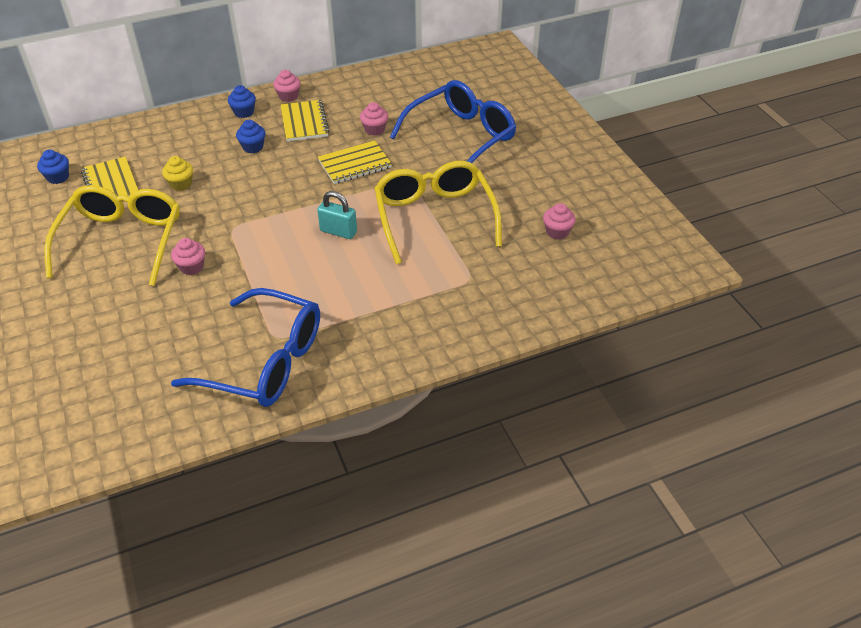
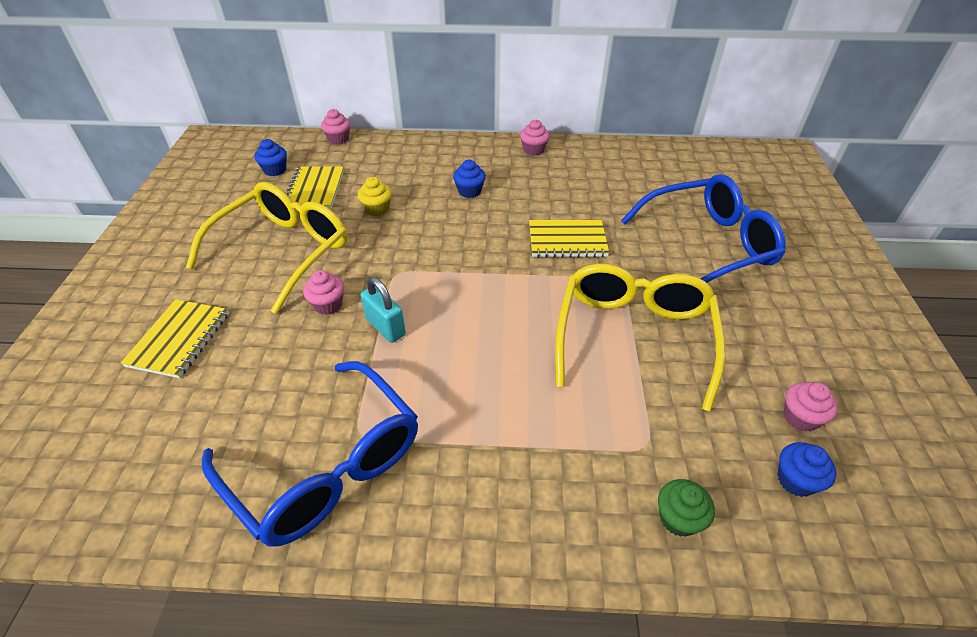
camera: 25 degrees right, 0 degrees up
blue cupcake [228,85,256,118] -> blue cupcake moved to [777,442,836,497]
yellow notebook [280,100,329,141] -> yellow notebook moved to [121,299,229,378]
turquoise padlock [317,191,357,239] -> turquoise padlock moved to [360,277,406,343]
pink cupcake [360,102,388,136] -> pink cupcake moved to [321,109,350,145]
none -> green cupcake [658,479,715,537]

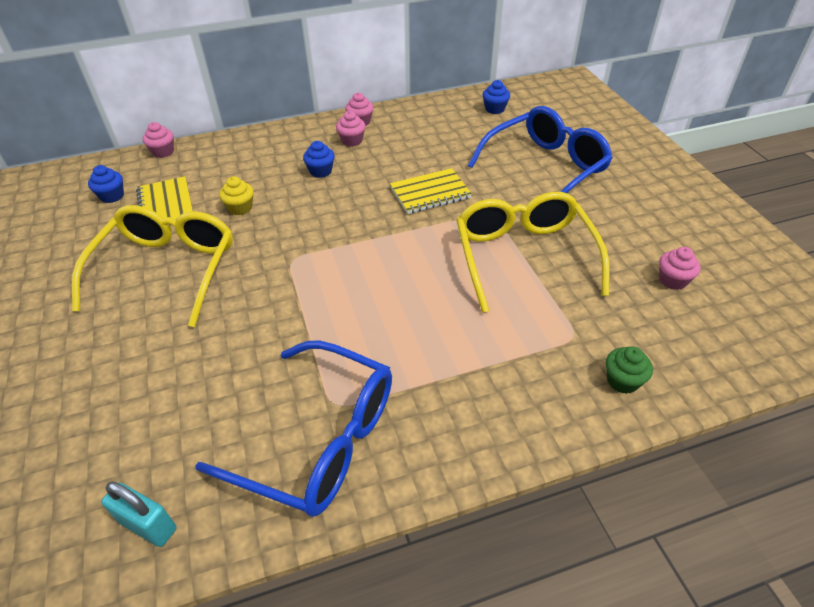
camera: 20 degrees left, 0 degrees up
yellow notebook [121,299,229,378] -> none
pink cupcake [303,270,344,315] -> pink cupcake moved to [336,111,365,147]
turquoise padlock [360,277,406,343] -> turquoise padlock moved to [101,481,176,547]
blue cupcake [777,442,836,497] -> blue cupcake moved to [482,80,510,114]

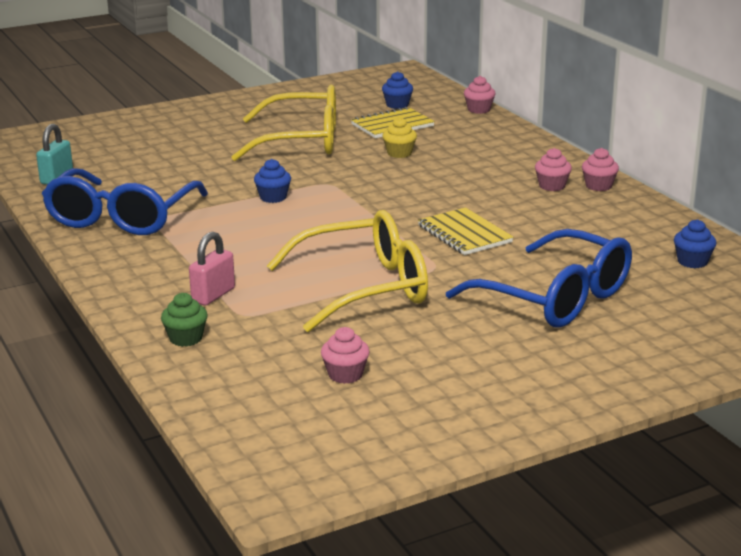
camera: 80 degrees right, 20 degrees down
blue cupcake [303,141,335,178] -> blue cupcake moved to [254,159,291,203]
none -> pink padlock [189,232,235,306]

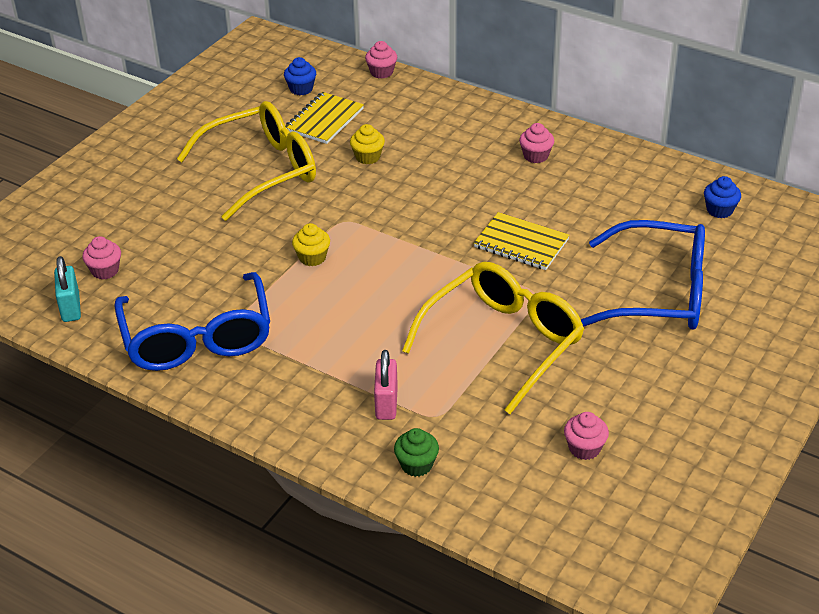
camera: 30 degrees left, 15 degrees up
blue cupcake [254,159,291,203] -> yellow cupcake [292,223,330,266]
pink cupcake [582,148,619,191] -> pink cupcake moved to [82,236,121,280]

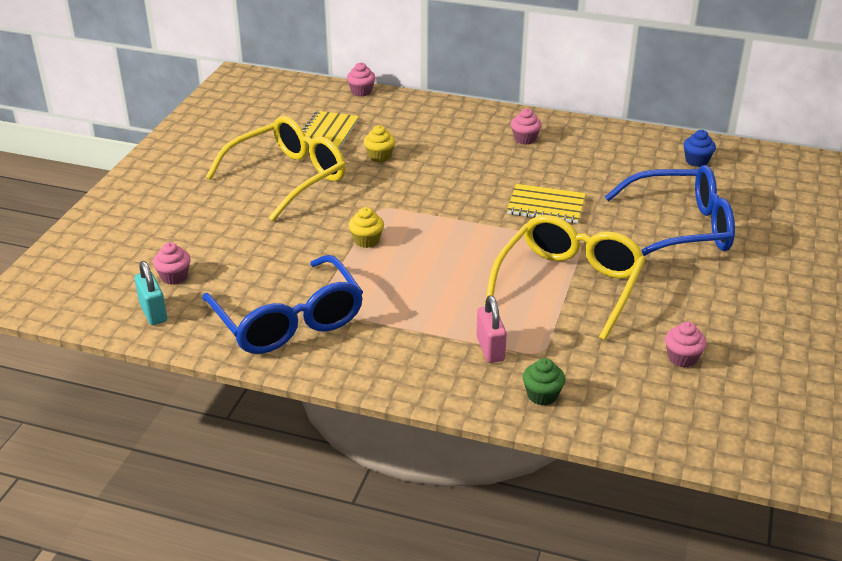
camera: 15 degrees left, 5 degrees down
blue cupcake [284,57,316,95] -> none

